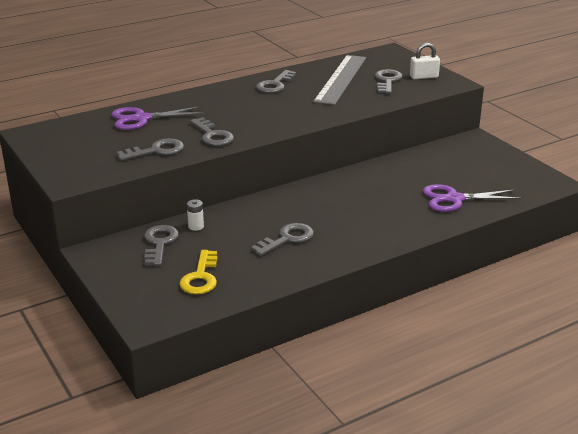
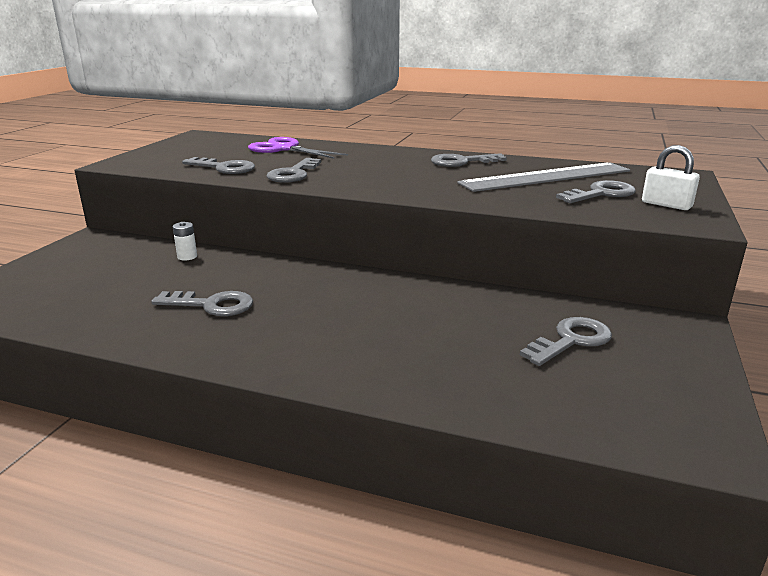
camera: 50 degrees right, 5 degrees down
grey key [144,225,179,266] -> grey key moved to [520,317,612,366]
yellow key [180,250,217,294] -> none
purple scissors [423,184,522,212] -> none

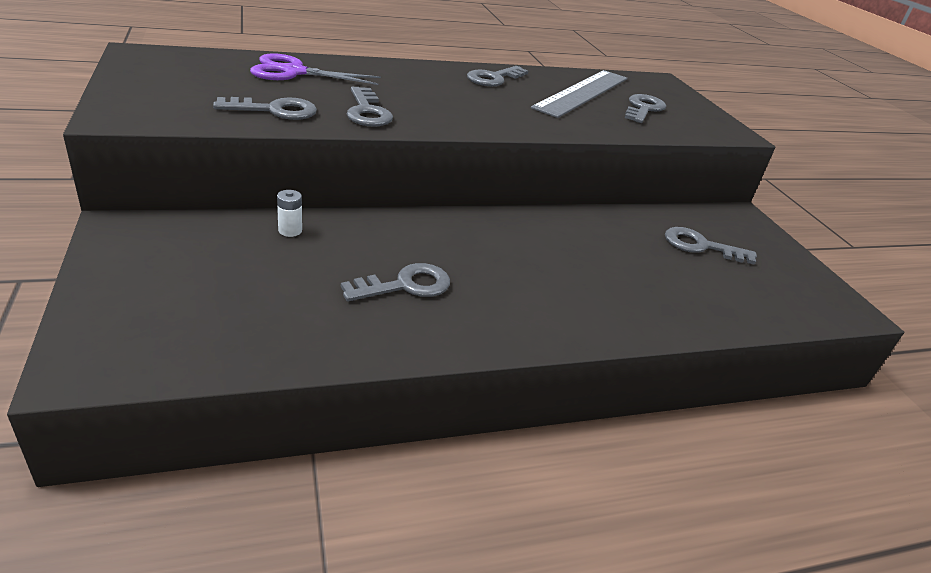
camera: 40 degrees left, 10 degrees up
grey key [520,317,612,366] -> grey key turned 90 degrees counterclockwise [665,227,757,265]
white padlock [642,145,700,210] -> none

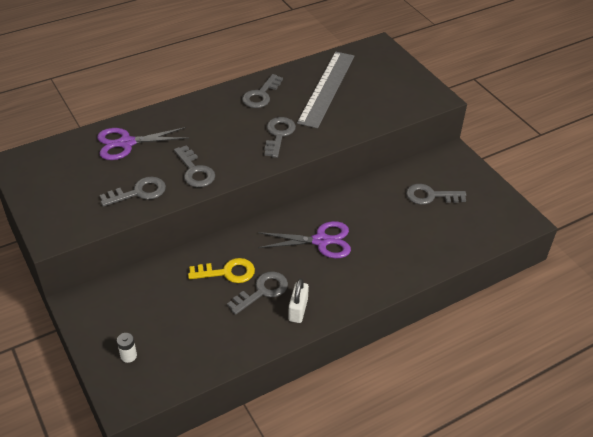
camera: 10 degrees left, 10 degrees up
white battery [277,190,302,237] -> white battery moved to [117,333,137,363]
grey key [625,94,666,123] -> grey key moved to [264,117,296,158]
none -> yellow key [188,258,255,283]
none -> purple scissors [258,221,351,258]
none -> white padlock [288,278,309,323]

